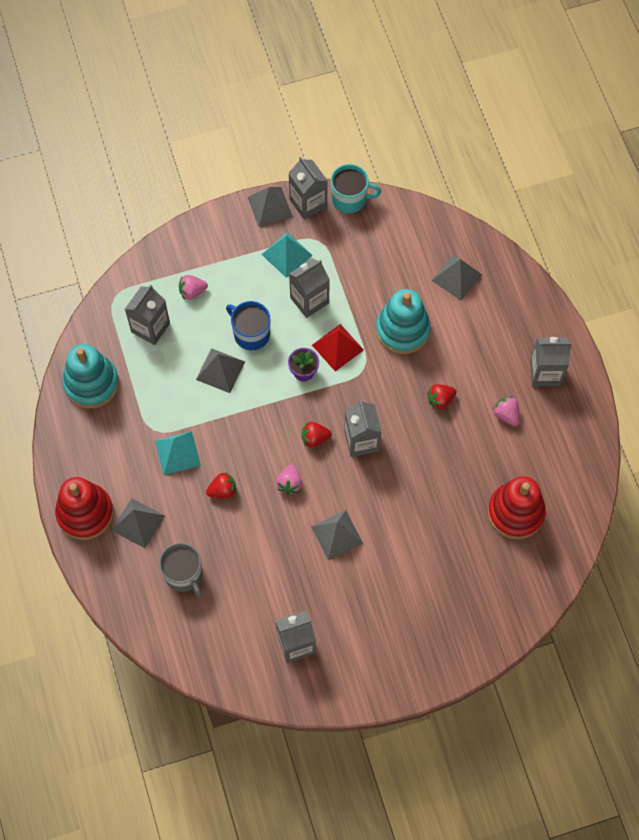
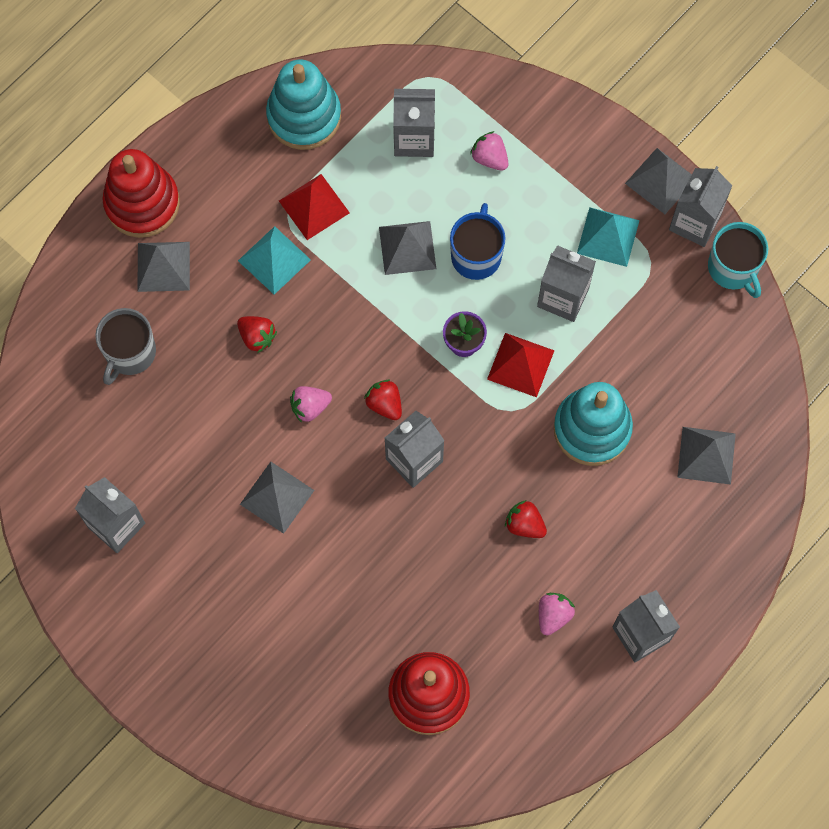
camera: 60 degrees right, 5 degrees up
none -> red pyramid [279,174,350,240]

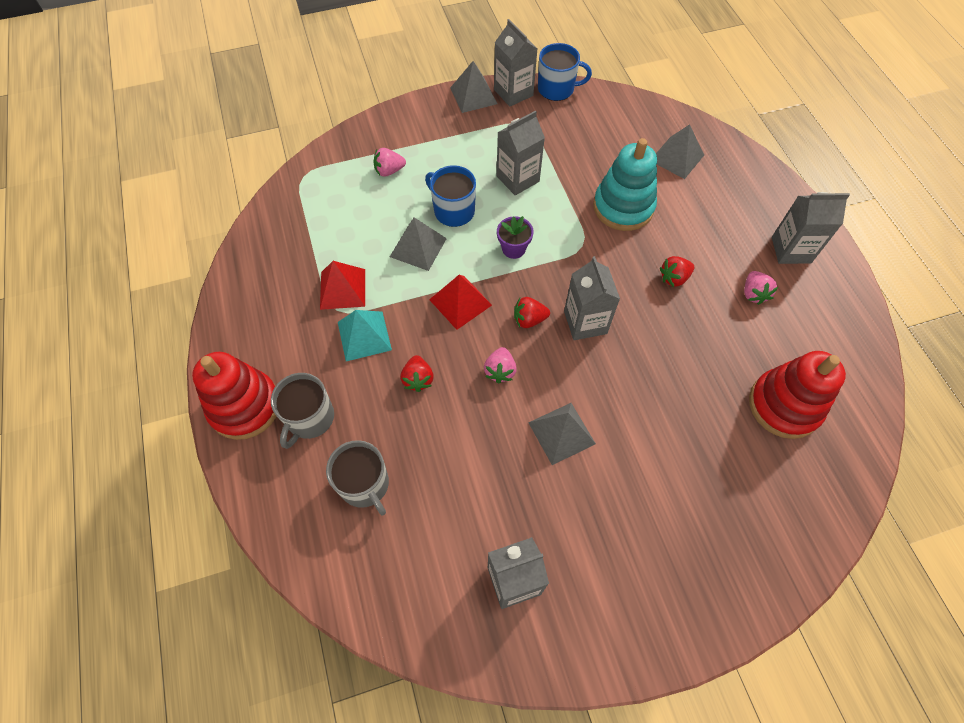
camera: 60 degrees left, 10 degrees down
grey pyramid [137,242,190,292] -> grey mug [271,373,334,449]
red strawberry [237,316,277,353] -> red strawberry turned 105 degrees clockwise [400,355,434,392]
turquoise stacking toy [266,59,341,150] -> none
grey carton [394,89,435,157] -> none
red pyramid [487,333,555,397] -> red pyramid moved to [429,275,492,330]
pink strawberry [539,593,575,635] -> pink strawberry turned 150 degrees counterclockwise [744,271,778,305]
turquoise pyramid [577,207,640,267] -> none
turquoise mug [708,222,768,298] -> blue mug [538,43,592,101]

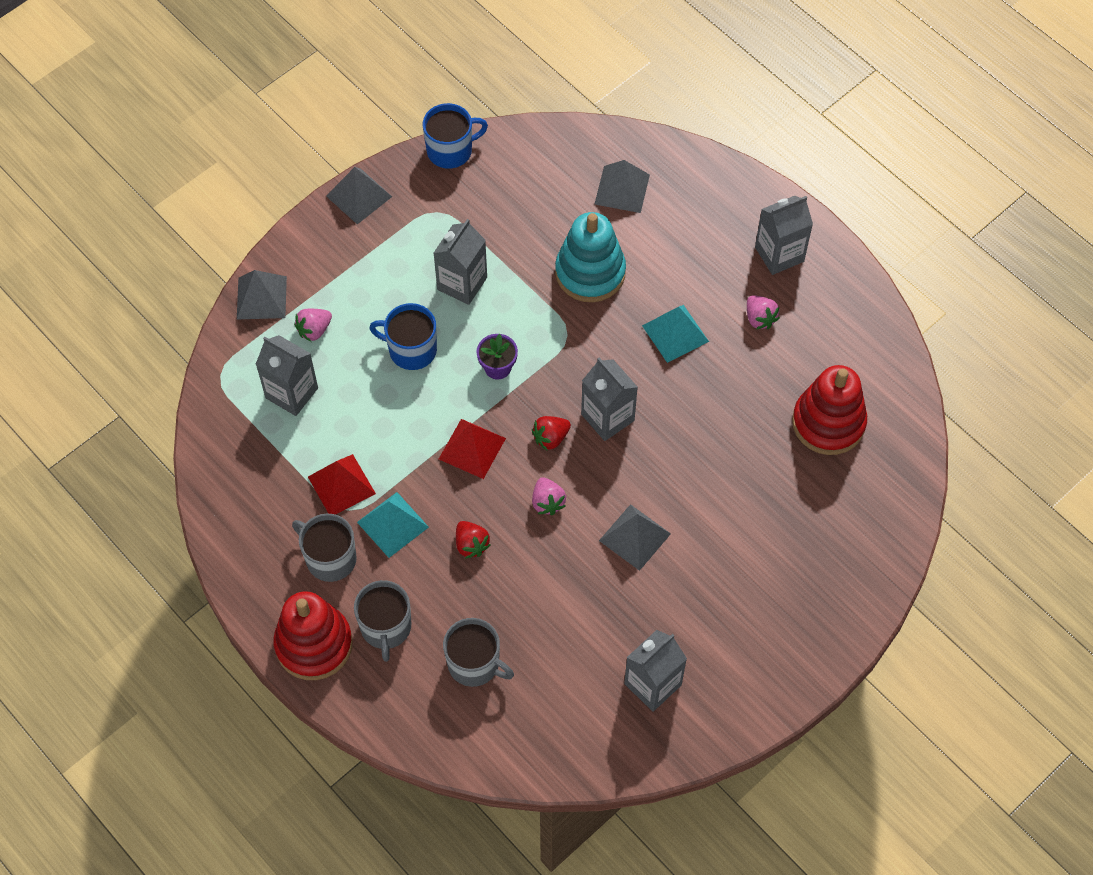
camera: 25 degrees left, 0 degrees up
grey pyramid [390,218,447,271] -> grey pyramid moved to [237,270,287,319]
grey carton [494,19,537,107] -> grey carton moved to [256,335,318,416]
red strawberry [660,256,695,287] -> turquoise pyramid [642,305,709,363]
none -> grey mug [292,513,357,582]

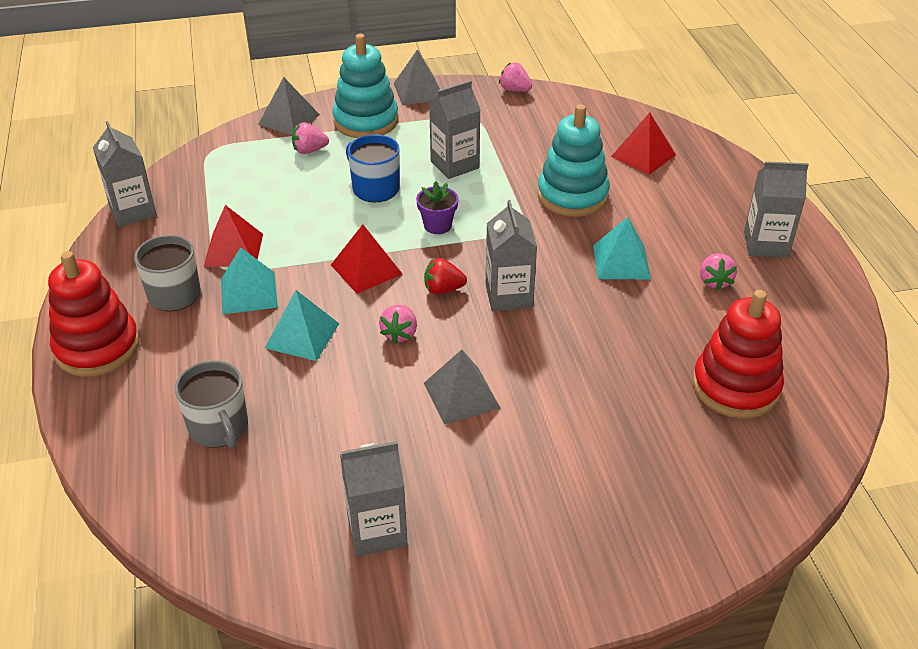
camera: 30 degrees right, 20 degrees down
grey carton [256,335,318,416] -> grey carton moved to [93,121,157,227]
grey mug [354,580,411,662] -> none
blue mug [423,103,488,169] -> pink strawberry [499,62,532,92]
red strawberry [456,521,491,559] -> turquoise pyramid [265,290,339,361]
grey pyramid [595,160,650,213] -> red pyramid [611,112,676,175]
none -> turquoise stacking toy [332,34,398,138]

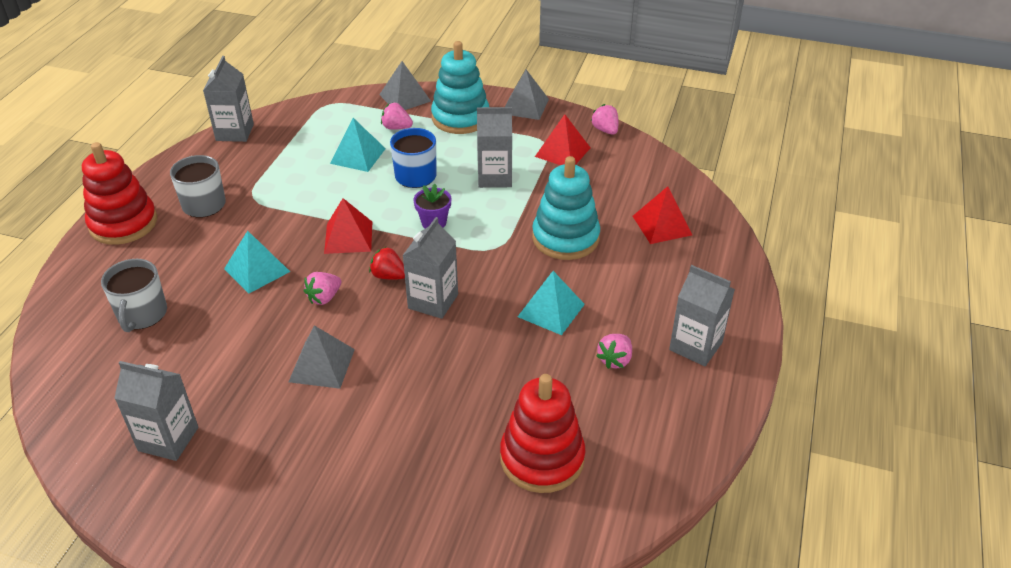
camera: 30 degrees right, 0 degrees up
red pyramid [203,205,263,267] -> red pyramid moved to [535,114,590,165]
turquoise pyramid [221,247,278,314] -> turquoise pyramid moved to [330,118,386,172]

